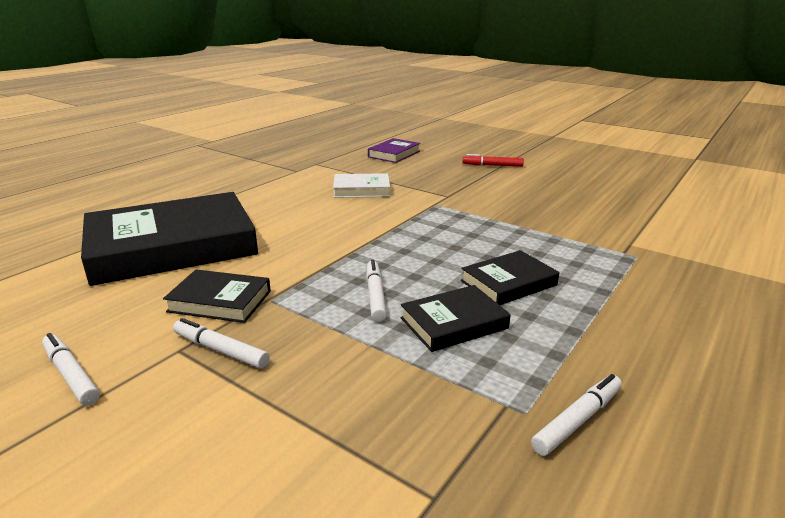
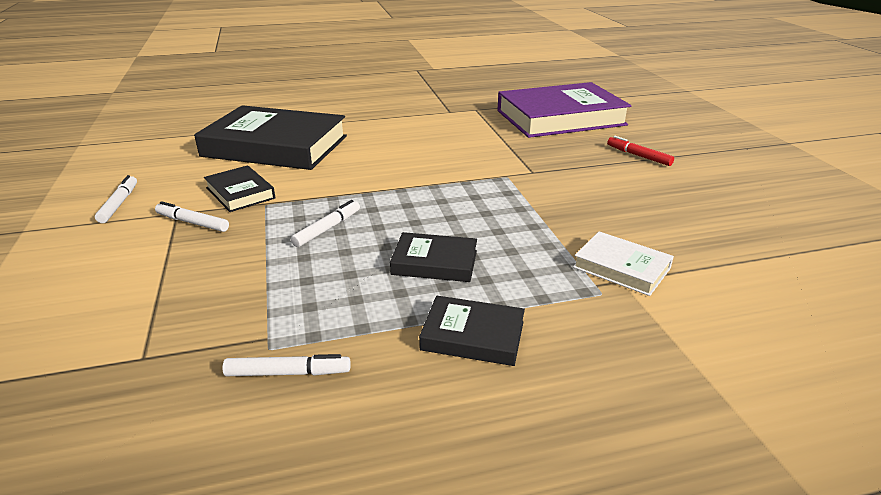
camera: 40 degrees right, 5 degrees up
white marker [173,318,270,369] -> white marker turned 45 degrees counterclockwise [155,201,229,232]
white book [333,173,390,198] -> white book moved to [573,231,674,296]
purple book [368,138,420,163] -> purple book [497,82,631,138], size x2.15
black book [401,285,511,352] -> black book moved to [419,296,525,366]

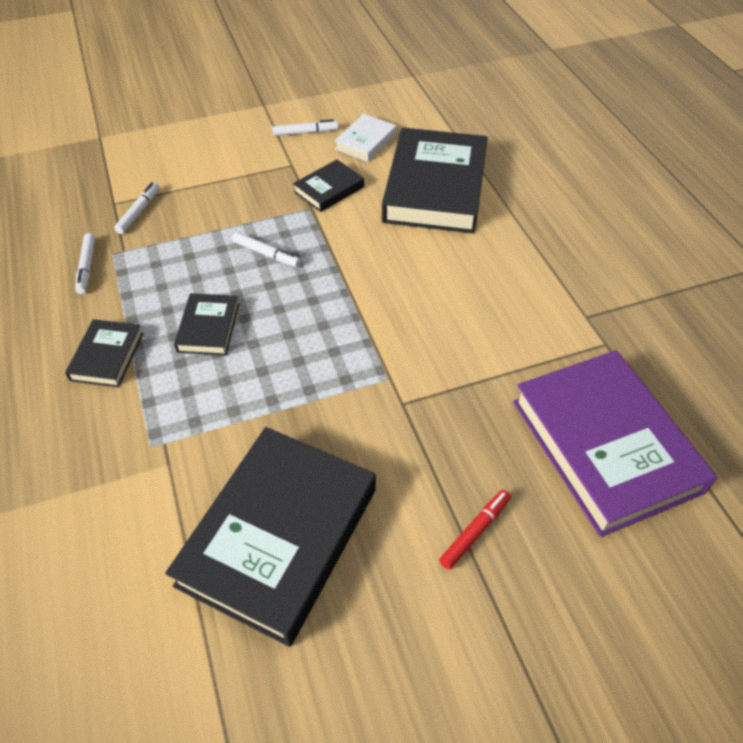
camera: 85 degrees right, 20 degrees up
white marker [155,201,229,232] -> white marker moved to [114,182,160,234]
white book [573,231,674,296] -> white book moved to [334,114,396,162]
none -> black book [165,427,376,647]

